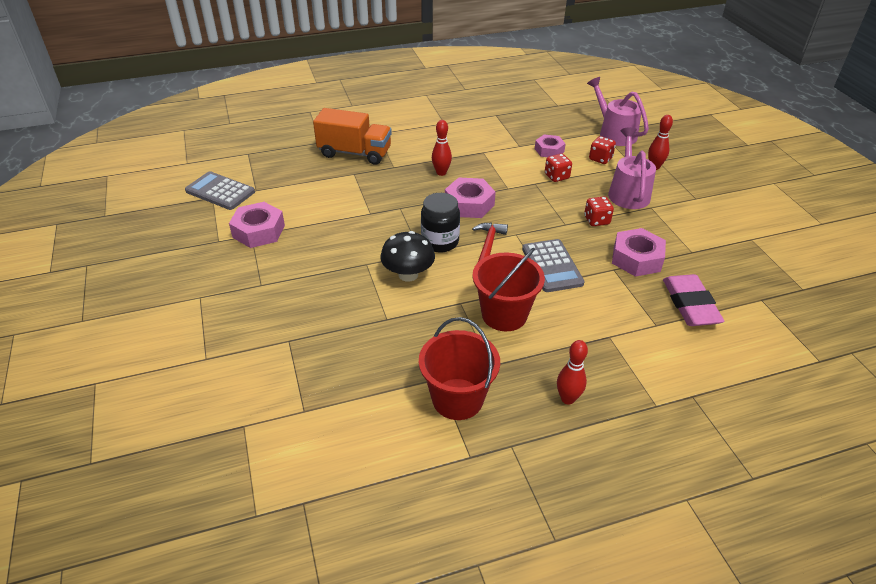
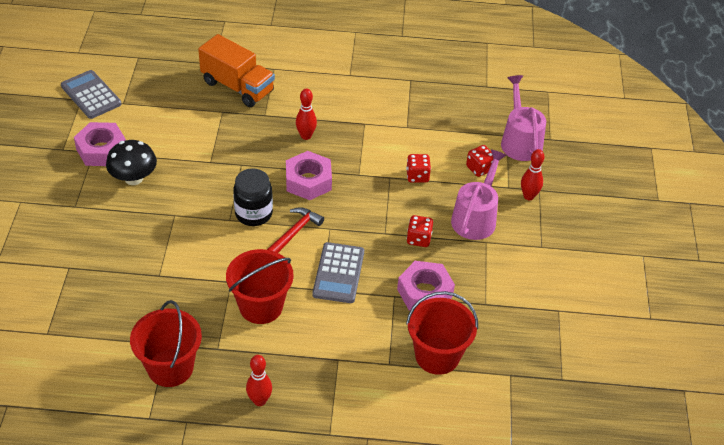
camera: 20 degrees right, 5 degrees up
black mushroom [380,231,435,282] -> black mushroom moved to [106,140,157,185]
pink nut [535,134,566,157] -> none
pink eraser [663,274,724,326] -> red bucket [406,291,478,375]

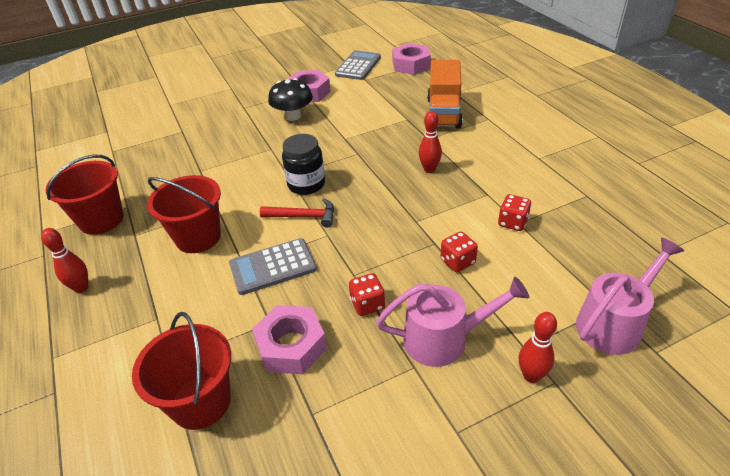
camera: 65 degrees right, 5 degrees down
pink nut [286,151,332,200] -> pink nut moved to [392,43,431,75]
red dice [466,145,493,177] -> red dice moved to [498,194,531,231]

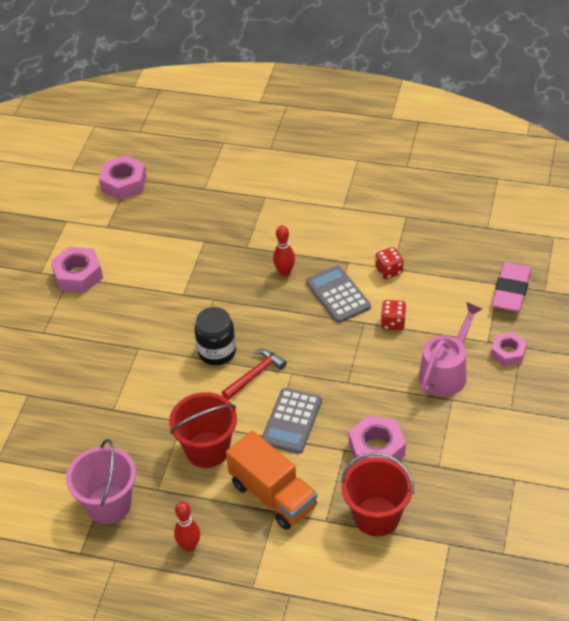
camera: 50 degrees left, 5 degrees up
red bucket [45,155,124,235] -> pink bucket [66,439,136,524]
black mushroom [268,78,313,121] -> none
grey calculator [335,50,381,80] -> grey calculator moved to [306,265,371,323]
red dice [349,273,385,316] -> none
orange truck [427,60,463,129] -> orange truck moved to [226,431,317,530]
red bowling pin [519,312,557,383] -> pink nut [491,332,527,367]
pink watering can [576,238,684,355] -> pink eraser [492,262,531,312]

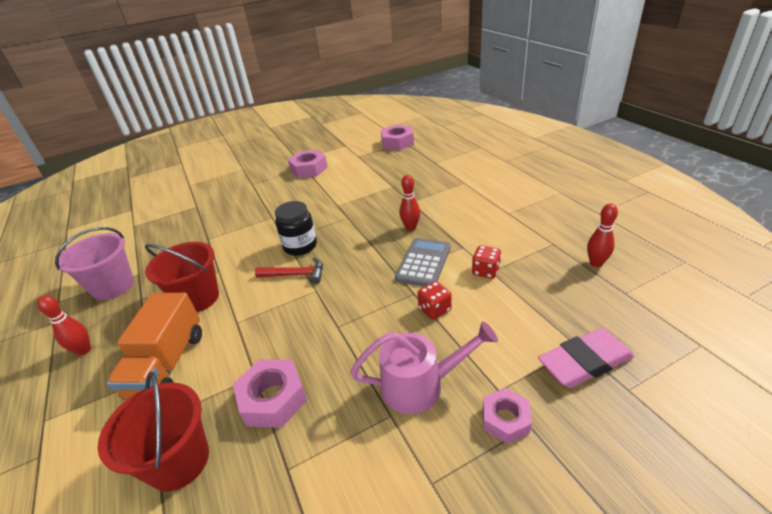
camera: 50 degrees right, 10 degrees down
grey calculator [262,388,322,454] -> none
none -> red bowling pin [587,203,618,267]

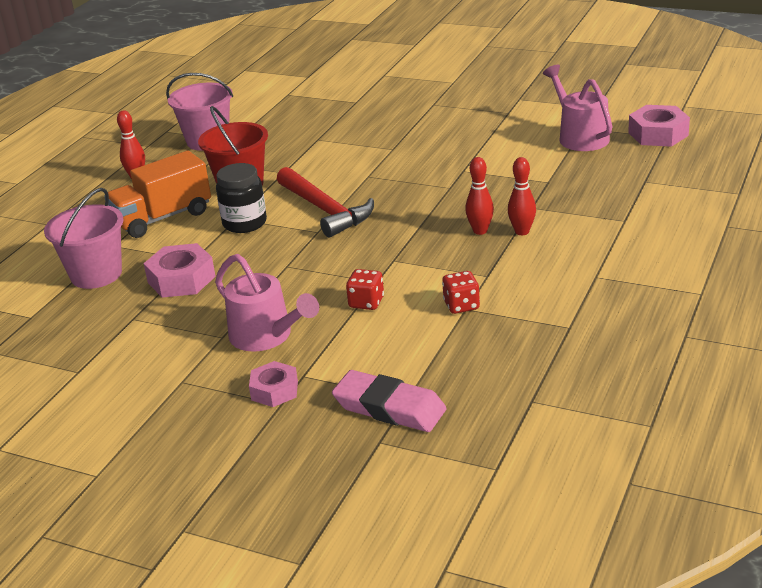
camera: 50 degrees right, 5 degrees down
red bucket [98,372,209,492] -> pink bucket [44,188,124,289]
red hammer [255,258,323,284] -> red hammer [277,167,374,237], size x1.61
black jar [275,201,317,256] -> black jar moved to [216,163,267,233]
pink nut [288,150,328,178] -> none
grey calculator [395,238,451,287] -> none
red bowling pin [587,203,618,267] -> red bowling pin moved to [508,157,536,235]
none -> pink watering can [543,65,613,151]

